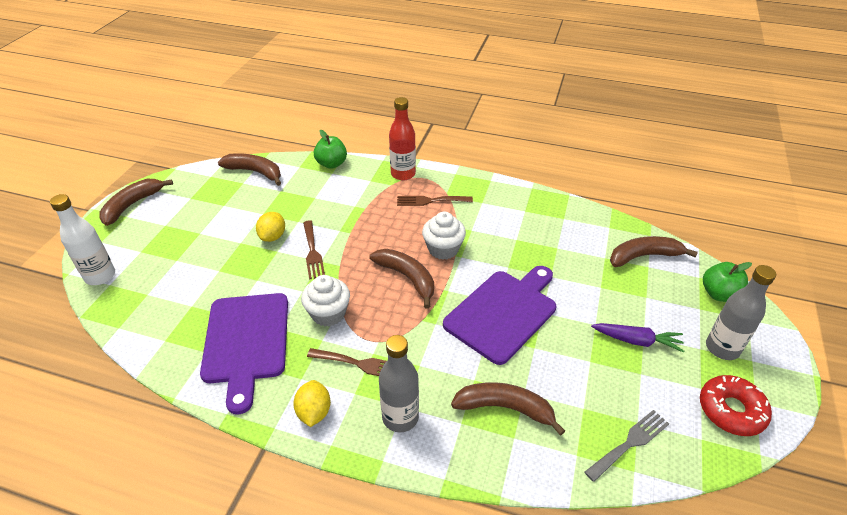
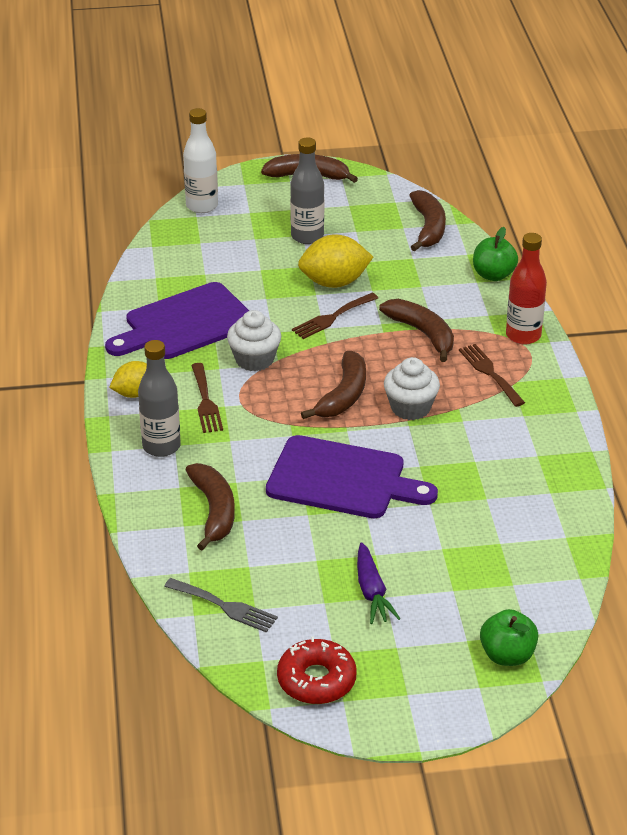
camera: 65 degrees right, 5 degrees down
yellow lemon [256,212,285,242] -> yellow lemon [298,234,373,288], size x1.56
brown banana [610,236,698,267] -> brown banana moved to [379,299,454,362]
grey bottle [706,265,776,360] -> grey bottle moved to [290,138,324,244]

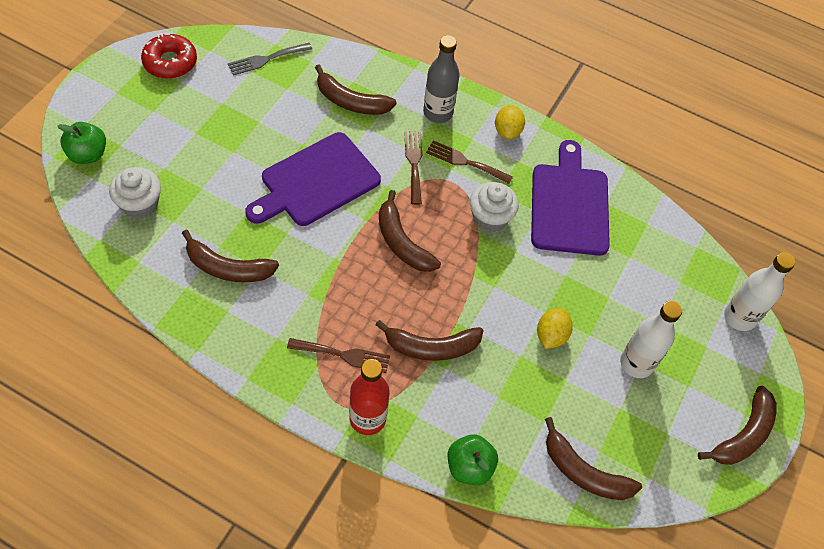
camera: 120 degrees right, 20 degrees up
grey bottle [290,138,324,244] -> white bottle [620,301,682,378]
brown fork [292,293,378,339] -> brown fork moved to [404,131,422,205]
yellow lemon [298,234,373,288] -> yellow lemon [537,308,573,349], size x0.64
purple carrot [357,542,400,624] -> none
white cupcake [384,357,440,420] -> white cupcake moved to [109,167,161,219]
none -> brown banana [182,230,279,282]

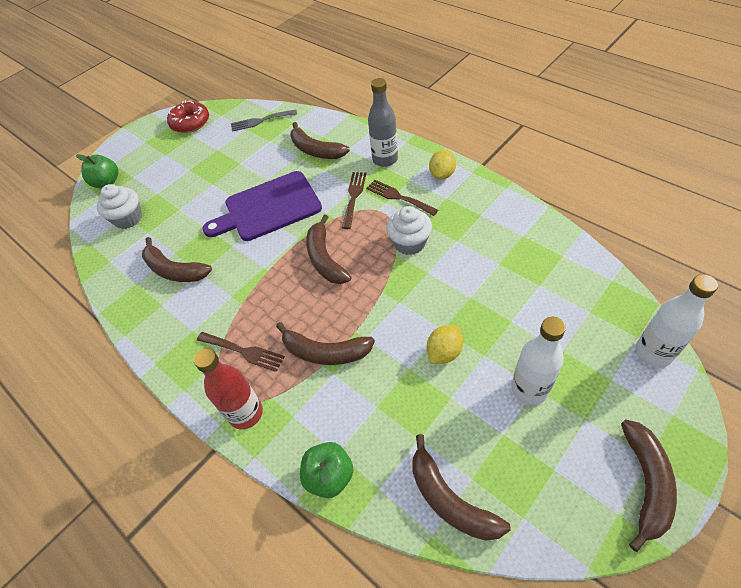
camera: 25 degrees right, 5 degrees down
purple cutting board [531,140,610,256] -> none
brown banana [698,386,777,465] -> brown banana turned 45 degrees counterclockwise [621,419,677,552]

